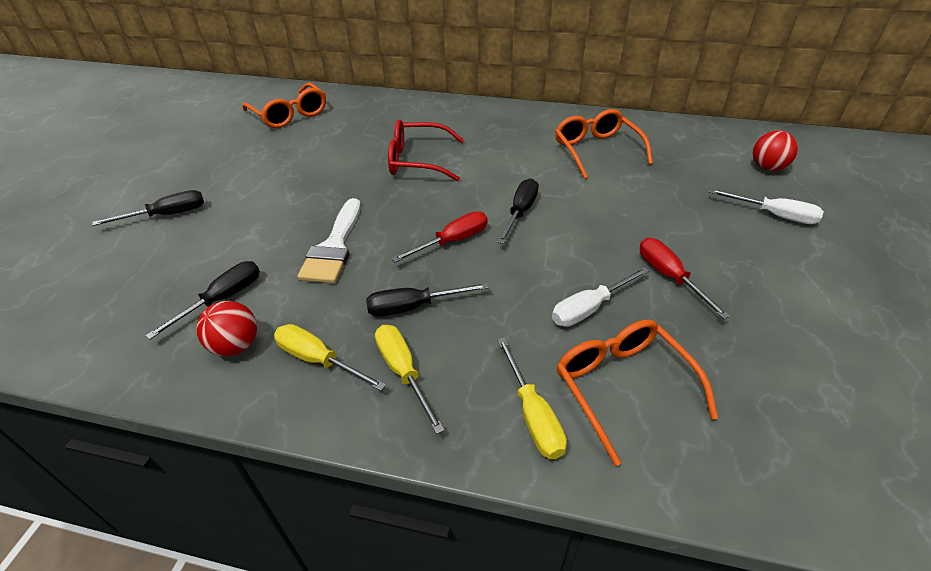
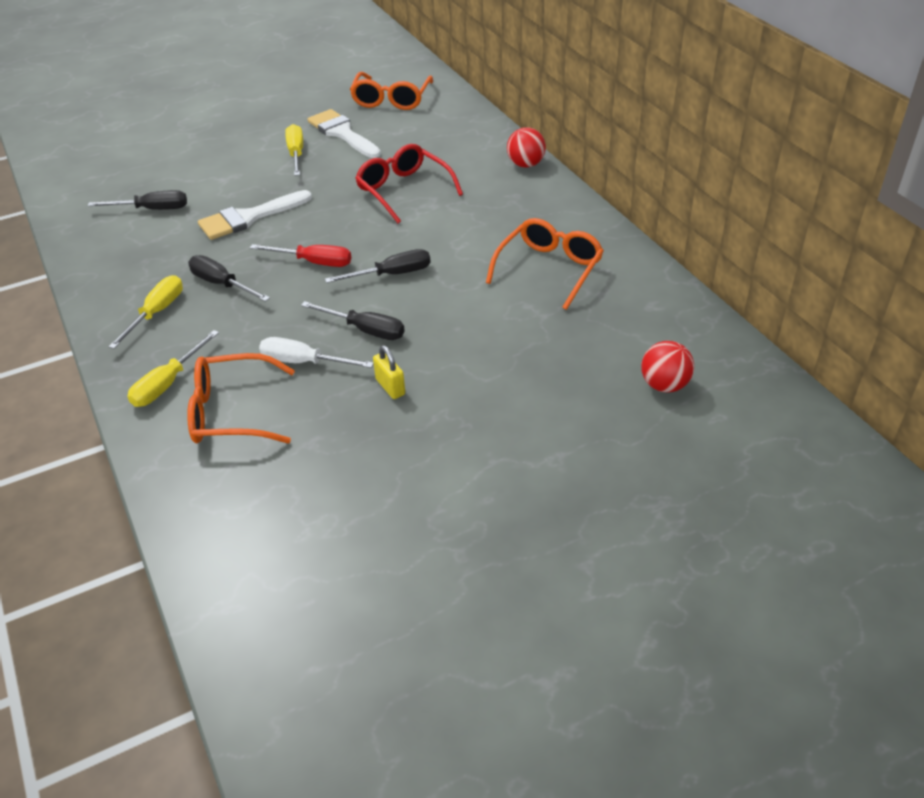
camera: 50 degrees right, 0 degrees up
black screwdriver [92,190,204,226] -> black screwdriver moved to [301,301,404,340]
red ball [197,301,257,356] -> red ball moved to [507,127,546,168]
yellow screwdriver [274,324,386,391] -> yellow screwdriver moved to [285,124,303,176]
orange glasses [557,320,718,466] -> orange glasses turned 120 degrees counterclockwise [187,353,295,443]
red screwdriver [640,238,730,319] -> yellow padlock [373,345,405,399]
white screwdriver [709,189,824,224] -> none
none -> white brush [308,109,381,158]

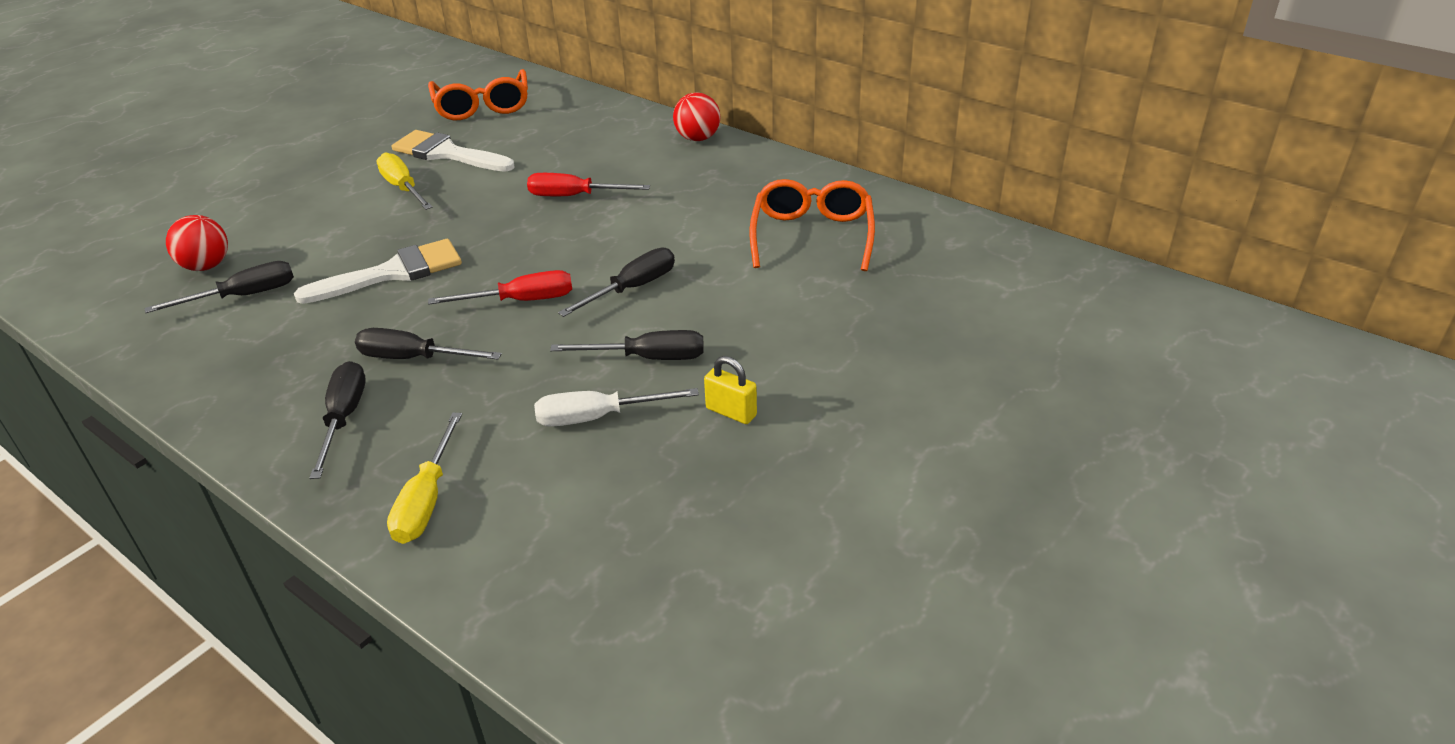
camera: 25 degrees left, 5 degrees down
yellow screwdriver [108,275,183,349] -> black screwdriver [309,361,366,479]
orange glasses [187,353,295,443] -> none
white brush [198,190,312,240] -> white brush turned 150 degrees counterclockwise [294,239,462,304]
red glasses [355,144,463,223] -> red screwdriver [527,173,650,196]
red ball [641,341,694,393] -> red ball moved to [166,215,228,271]

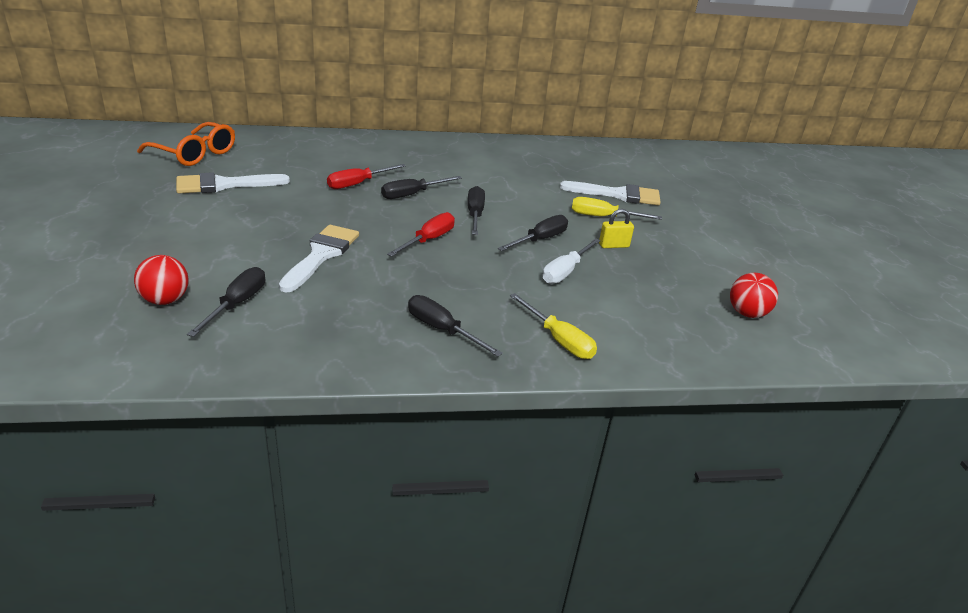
camera: 50 degrees left, 5 degrees down
black screwdriver [355,328,502,360] -> black screwdriver moved to [381,176,462,199]
yellow screwdriver [376,152,433,210] -> yellow screwdriver moved to [572,197,662,220]
red ball [673,92,721,141] -> red ball moved to [730,273,778,318]
orange glasses [750,179,875,271] -> none
none -> white brush [560,181,661,205]

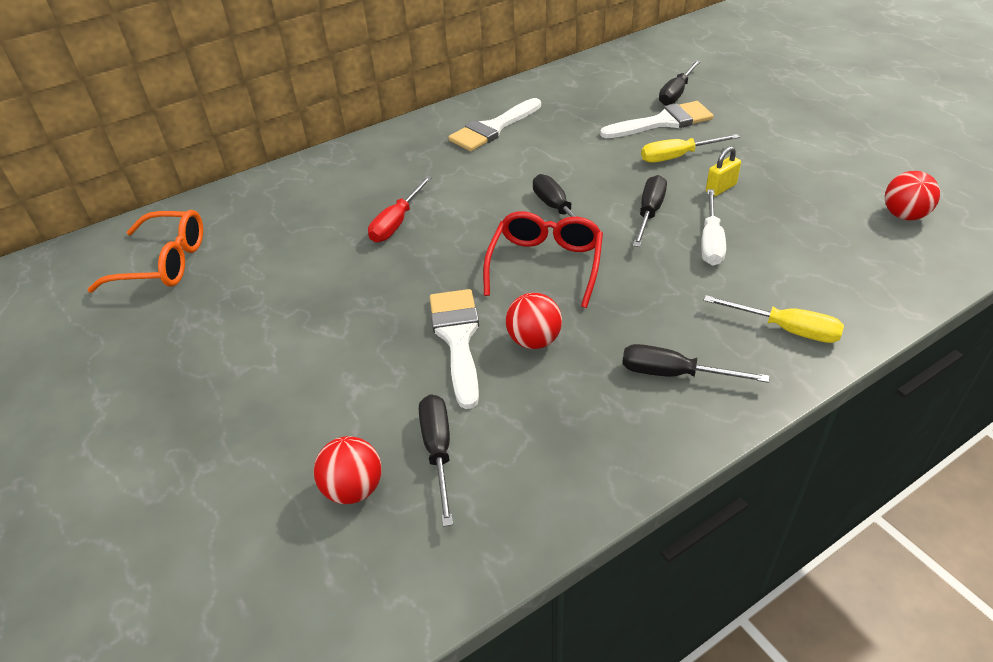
camera: 20 degrees left, 10 degrees up
white brush [176,172,290,193] -> white brush moved to [448,98,541,151]
black screwdriver [381,176,462,199] -> black screwdriver moved to [659,60,701,106]
red screwdriver [387,212,455,257] -> red glasses [483,211,603,308]
none -> red ball [506,293,562,349]

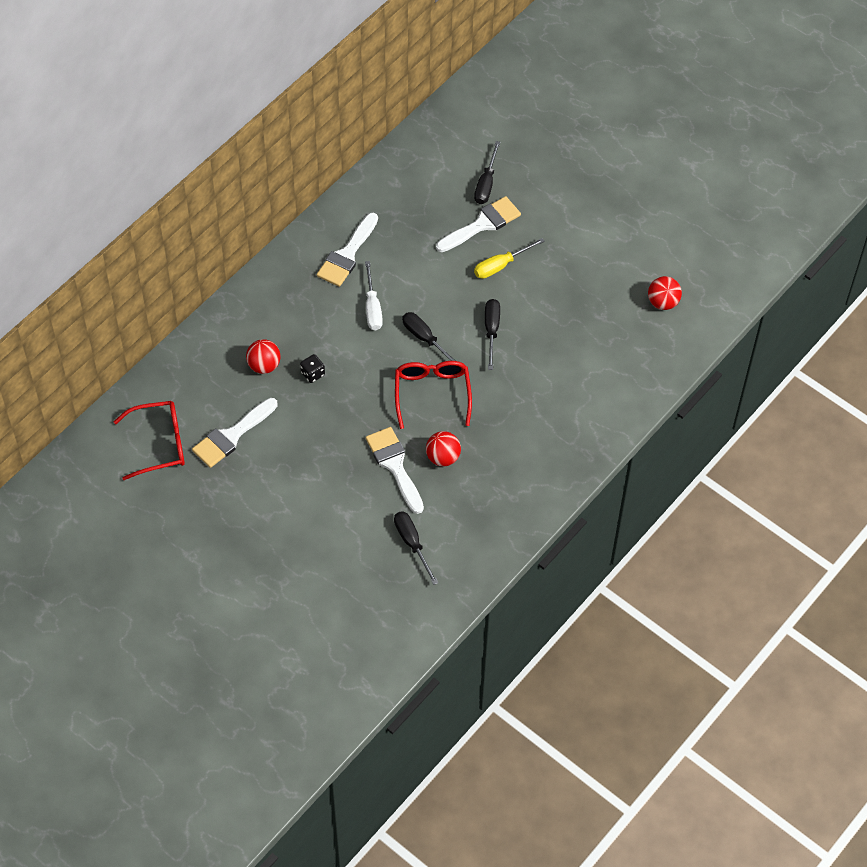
camera: 20 degrees left, 15 degrees up
orange glasses [87,210,203,293] -> red glasses [113,401,185,480]
red ball [314,436,382,504] -> red ball moved to [246,339,281,374]
red screwdriver [368,176,432,242] -> black dice [300,354,325,383]
black screwdriver [622,344,769,383] -> none
white screwdriver [701,189,726,265] -> white screwdriver moved to [365,261,383,330]
yellow screwdriver [703,295,844,343] -> none
yellow padlock [706,146,741,196] -> none
none -> white brush [192,398,278,468]

